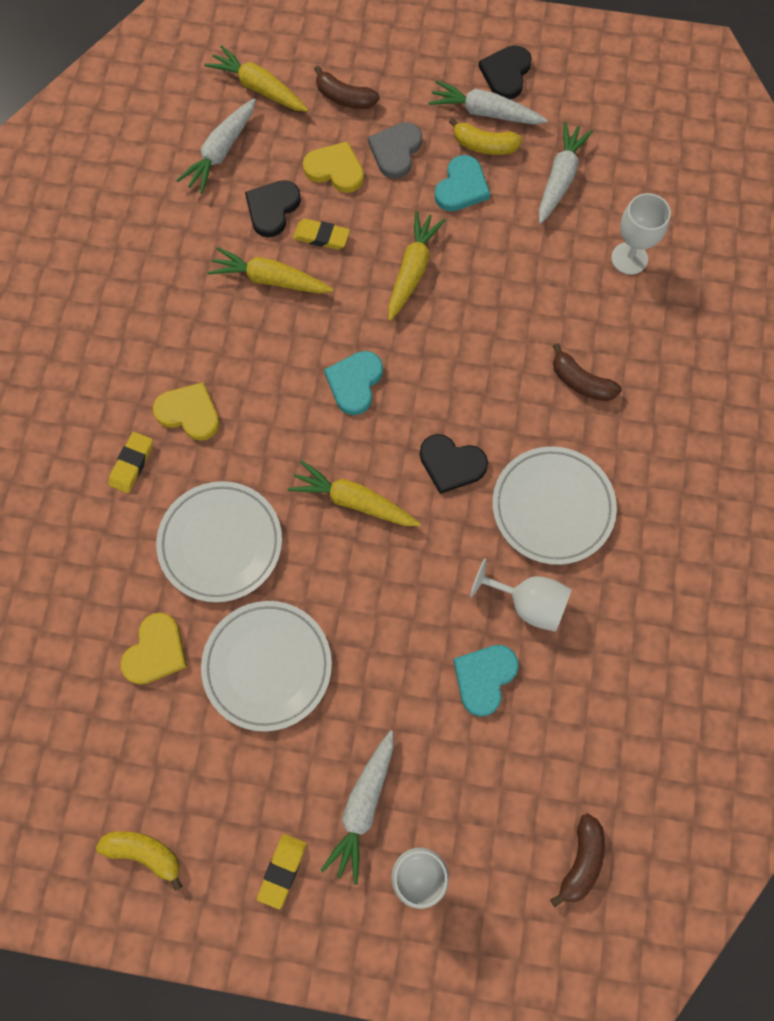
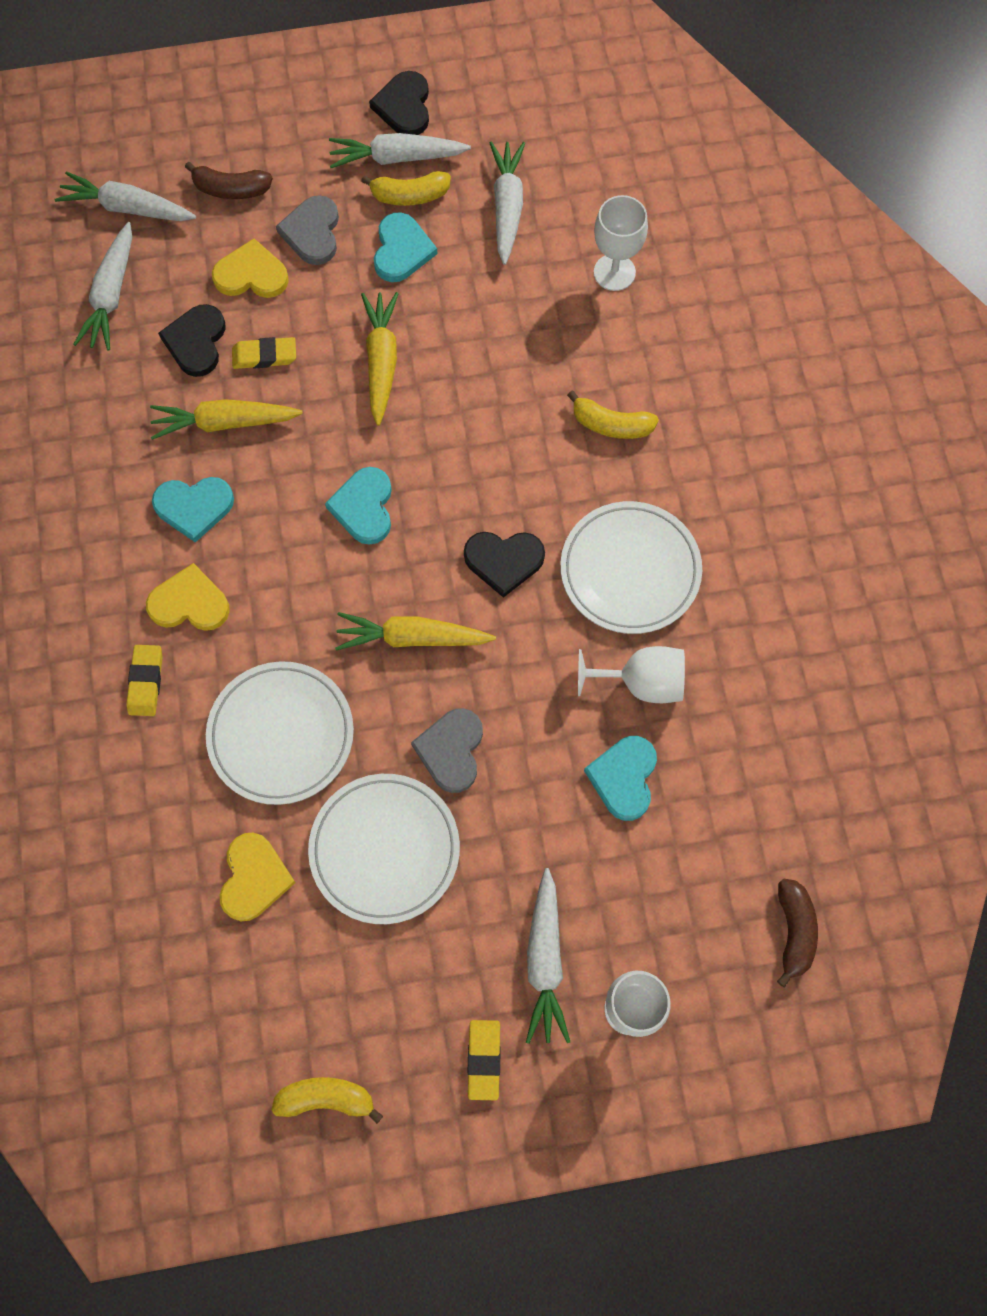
camera: 20 degrees left, 0 degrees up
yellow carrot [204,45,309,112] -> white carrot [54,171,196,221]
brown banana [553,343,622,401] -> yellow banana [567,390,659,439]
none -> turquoise heart [152,477,234,543]
none -> grey heart [411,708,483,793]

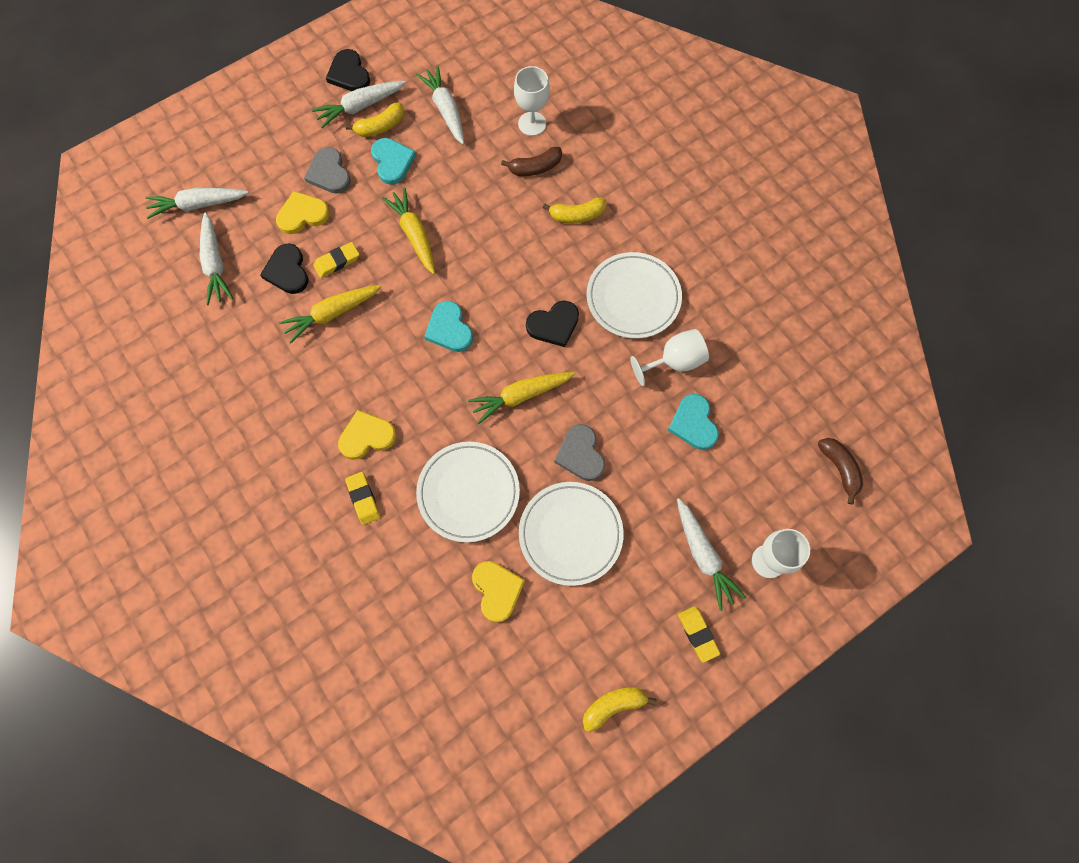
camera: 25 degrees left, 0 degrees up
turquoise heart [152,477,234,543] -> none
brown banana [185,161,273,199] -> brown banana moved to [501,147,562,176]

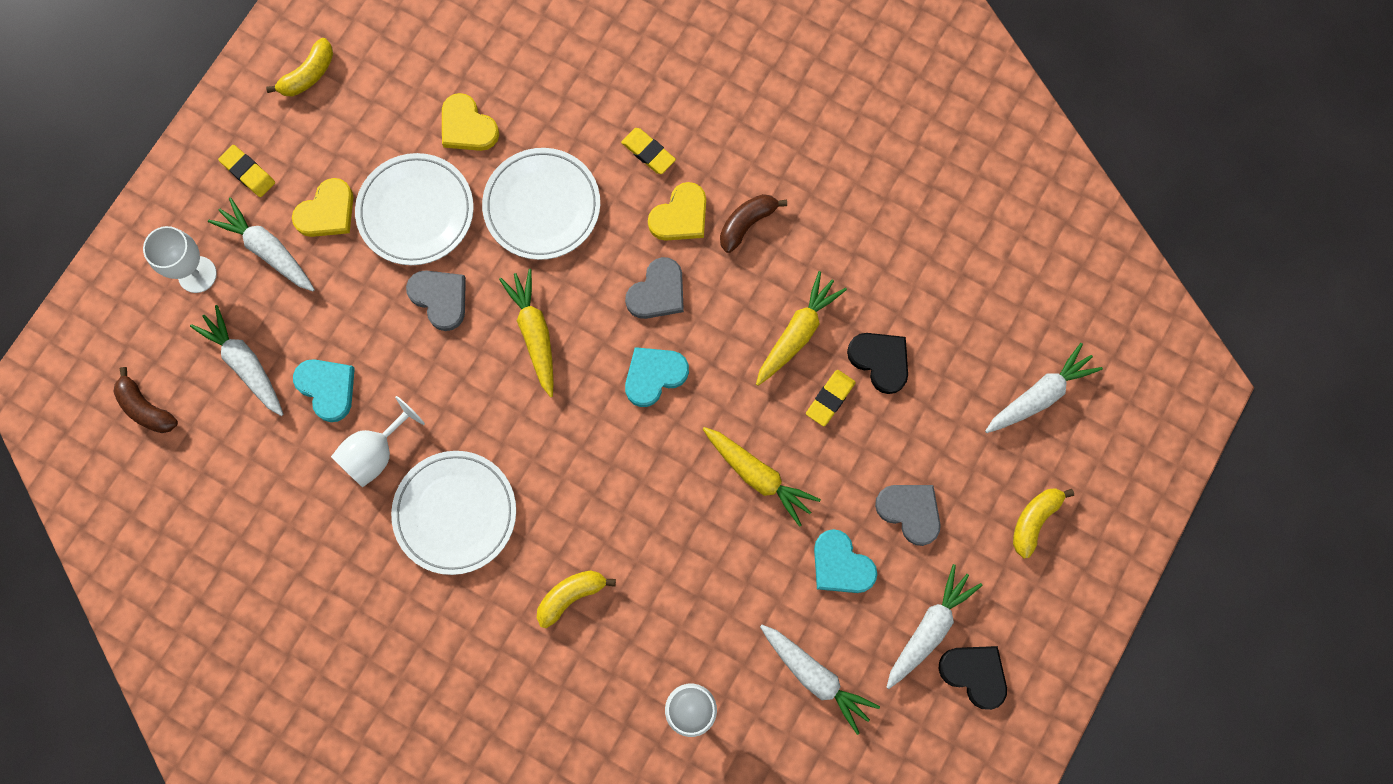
camera: 155 degrees right, 5 degrees up
white carrot [200,212,233,305] -> white carrot moved to [190,305,283,416]
yellow heart [276,191,330,234] -> yellow heart moved to [292,178,353,237]
yellow banana [346,102,404,137] -> yellow banana moved to [1013,488,1074,558]
turquoise heart [424,301,473,352] -> turquoise heart turned 75 degrees counterclockwise [625,347,689,407]
yellow carrot [468,372,575,424] -> yellow carrot turned 60 degrees counterclockwise [499,269,554,397]
brown banana [501,147,562,176] -> brown banana moved to [720,194,787,253]
black heart [526,301,579,347] -> none
none -> grey heart [625,257,684,319]

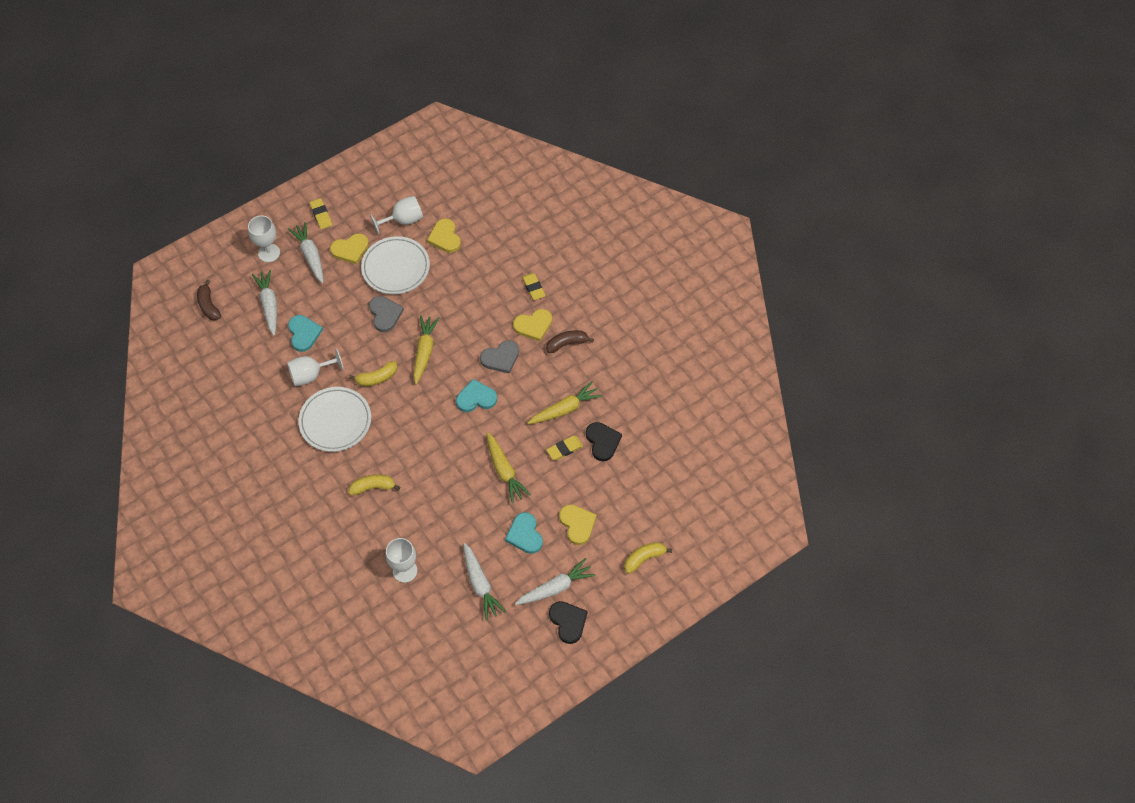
camera: 25 degrees right, 15 degrees down
yellow banana [266,38,333,96] -> yellow banana moved to [349,361,397,386]
white plate [482,148,600,260] -> none
grey heart [875,485,941,546] -> yellow heart [559,504,597,545]
white carrot [985,343,1103,433] -> none
none -> white goblet [370,196,423,235]

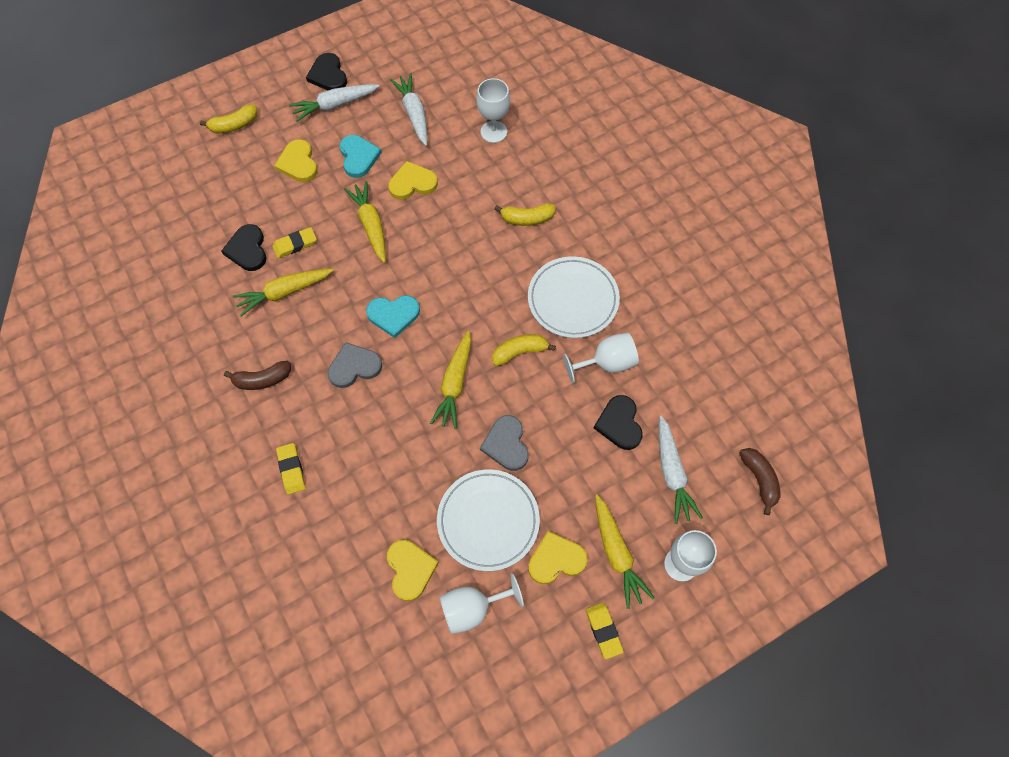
camera: 175 degrees left, 5 degrees up
white carrot [288,222,324,283] -> yellow carrot [595,494,654,609]
turquoise heart [288,315,323,352] -> black heart [594,395,643,450]
yellow heart [513,309,552,341] -> yellow heart moved to [388,161,438,200]

